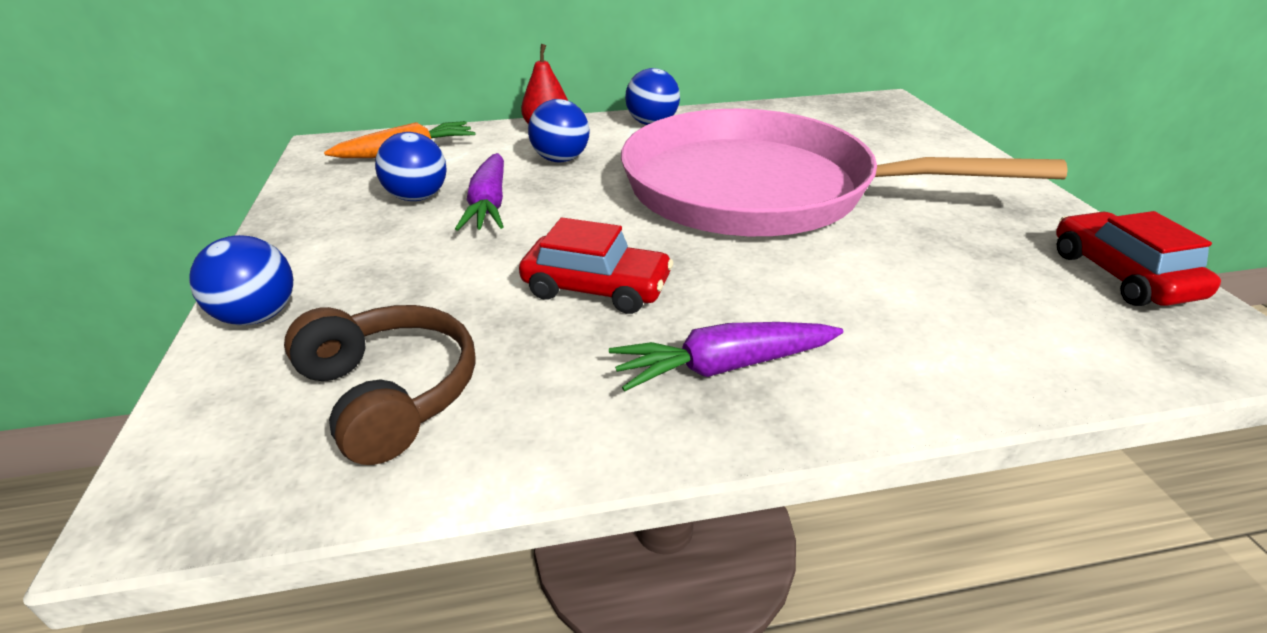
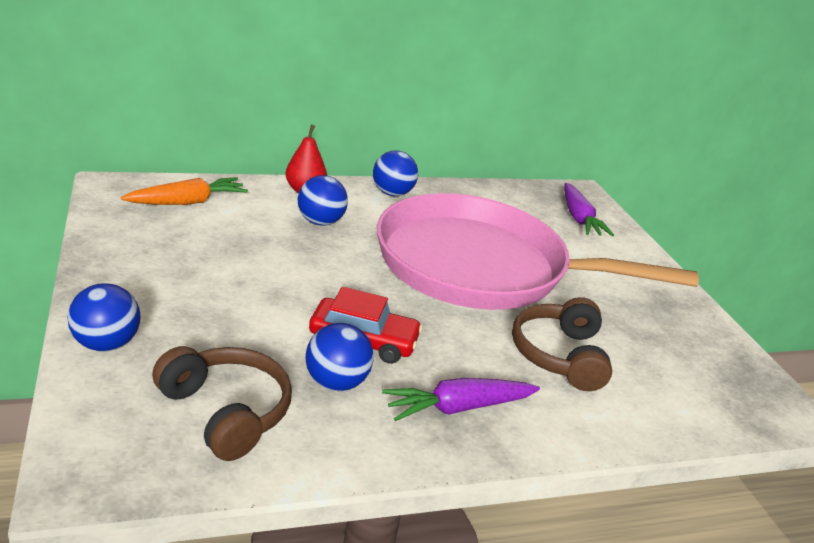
camera: 10 degrees left, 5 degrees down
blue ball [375,132,446,201] -> blue ball moved to [306,323,374,391]
purple carrot [455,153,504,231] -> purple carrot moved to [564,183,614,237]
red car [1056,211,1221,306] -> none
none -> brown headphones [512,297,612,391]

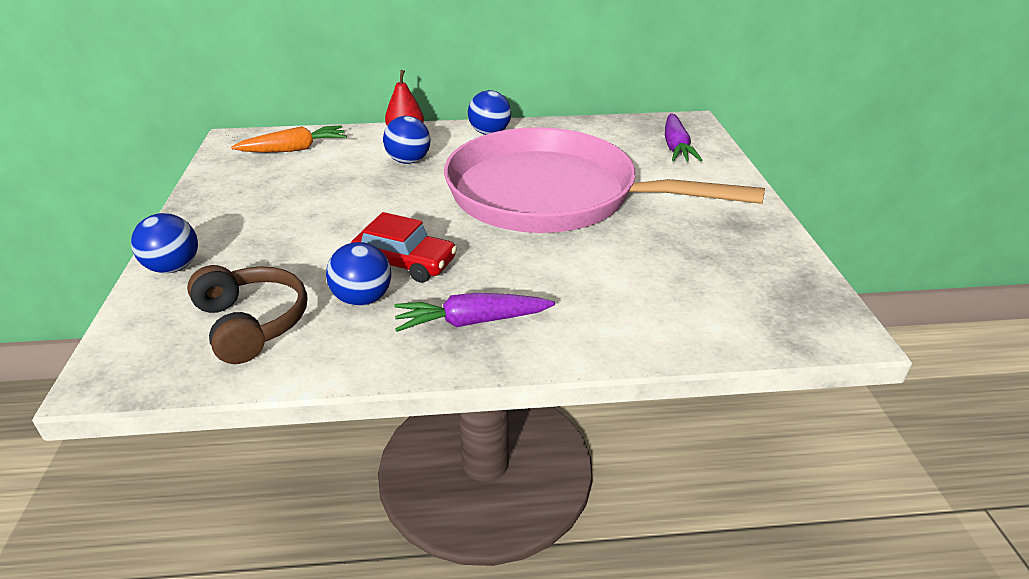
camera: 15 degrees right, 5 degrees up
brown headphones [512,297,612,391] -> none

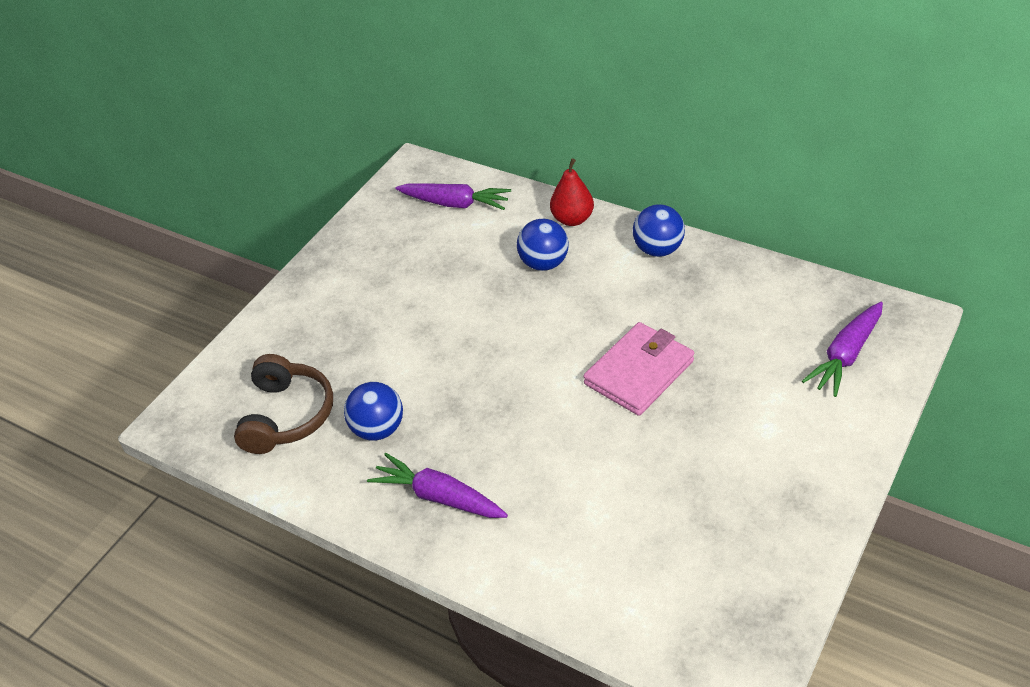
camera: 40 degrees right, 10 degrees up
blue ball [131,213,198,273] -> none
orange carrot [231,125,347,152] -> purple carrot [395,183,511,210]
red car [351,212,457,283] -> none
pink pan [444,127,765,233] -> pink wallet [584,322,694,416]

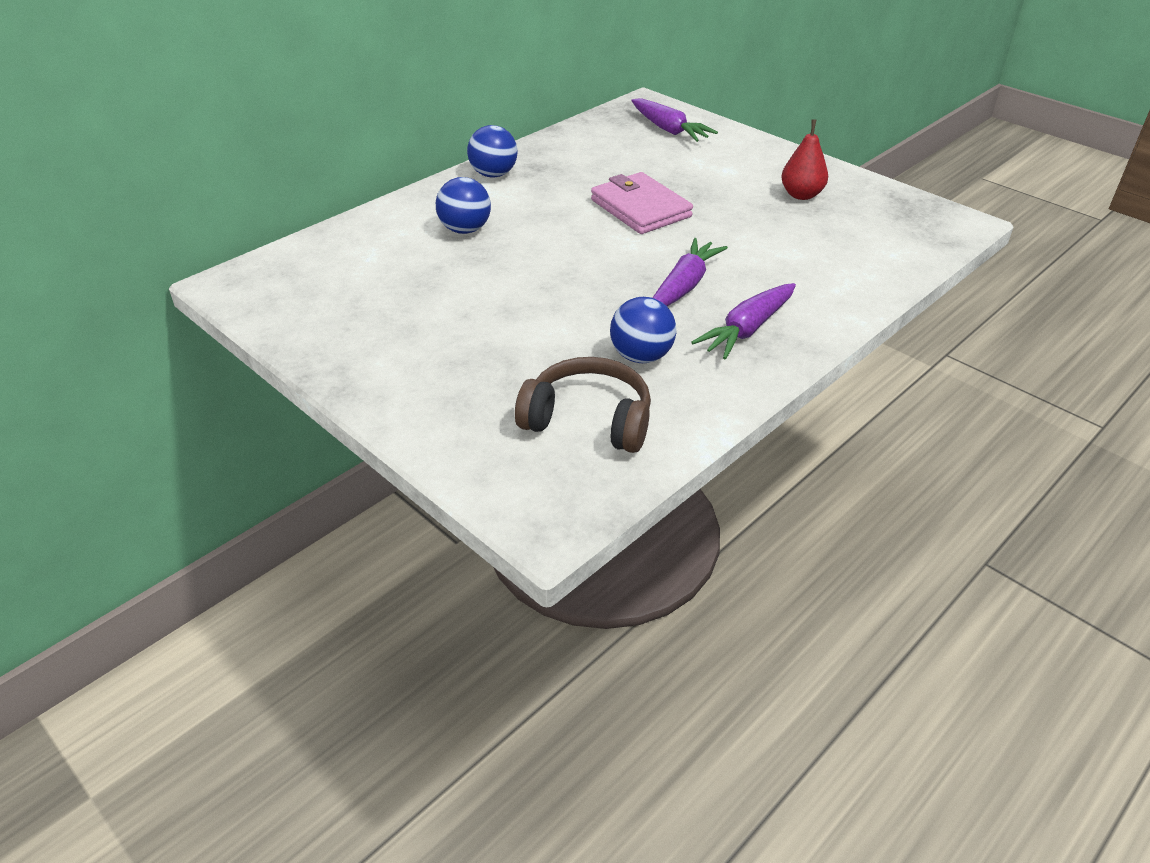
camera: 80 degrees left, 5 degrees down
purple carrot [395,183,511,210] -> purple carrot moved to [652,238,728,306]
red pear [550,158,594,226] -> red pear moved to [781,120,828,200]

